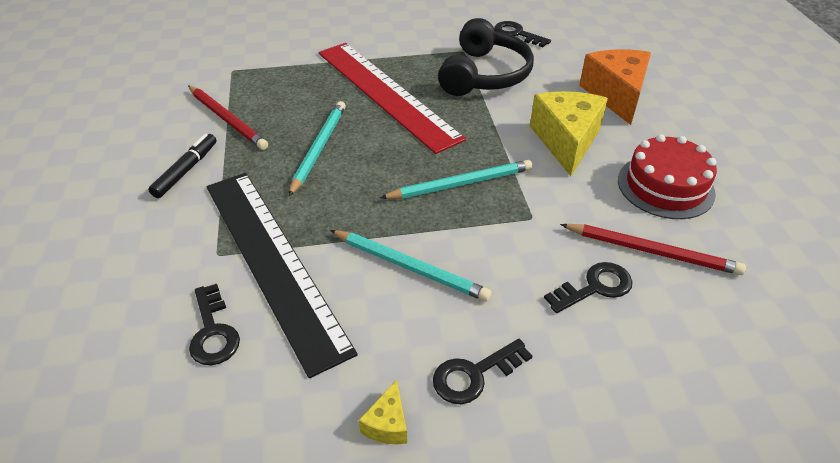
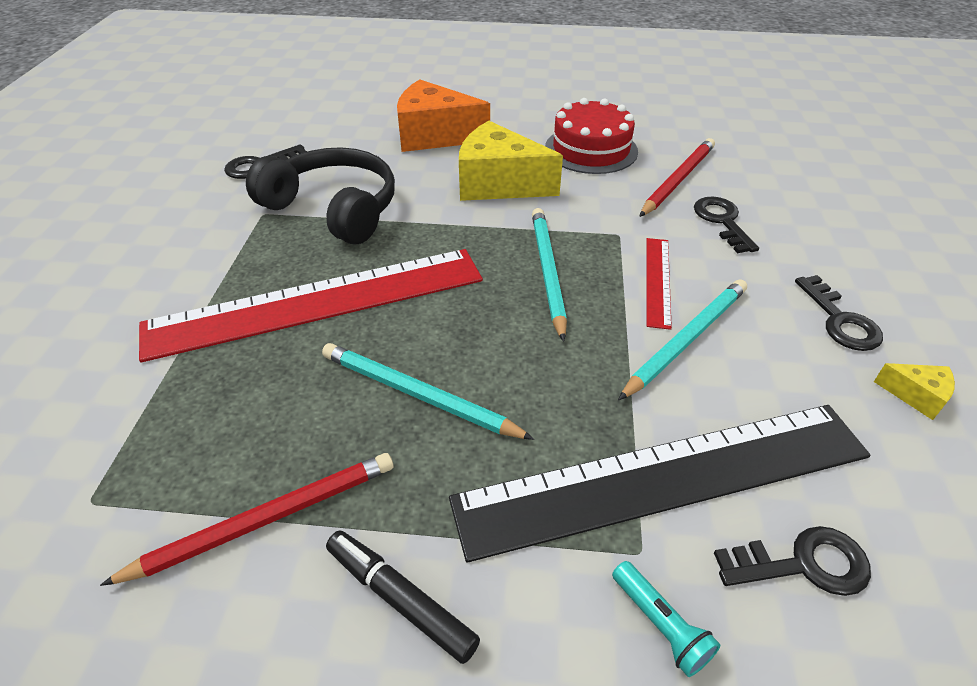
camera: 75 degrees left, 0 degrees up
none -> turquoise flashlight [612,561,720,677]
none -> red ruler [646,238,672,330]

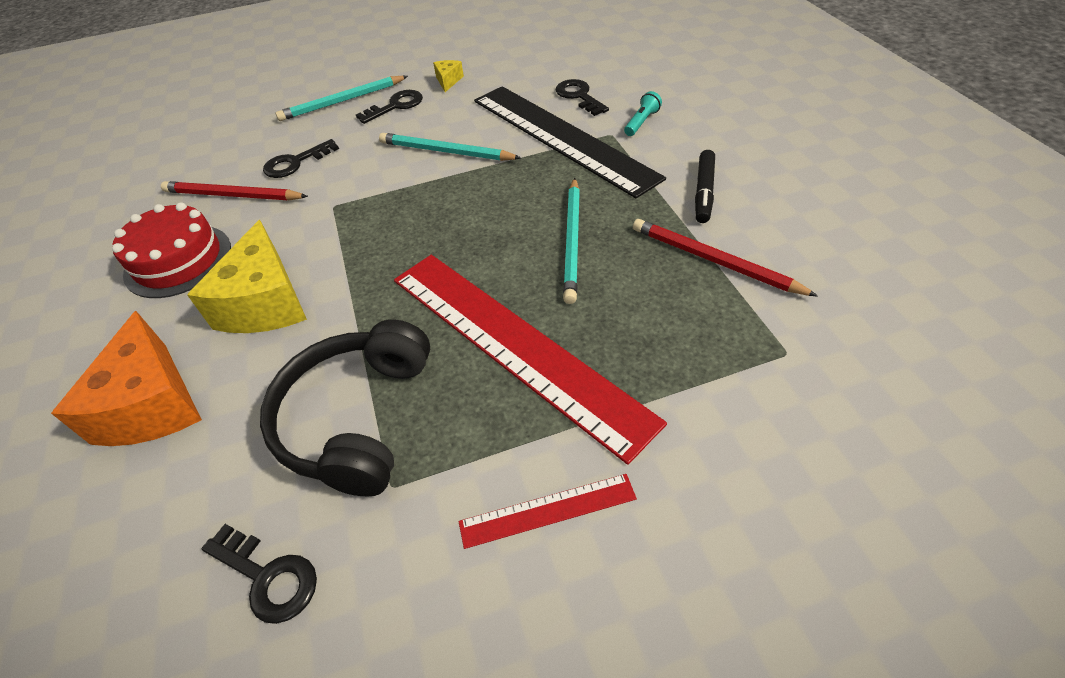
camera: 110 degrees left, 5 degrees up
turquoise pencil [532,208,567,342] -> turquoise pencil moved to [276,76,408,121]
red ruler [646,238,672,330] -> red ruler moved to [459,474,637,549]

